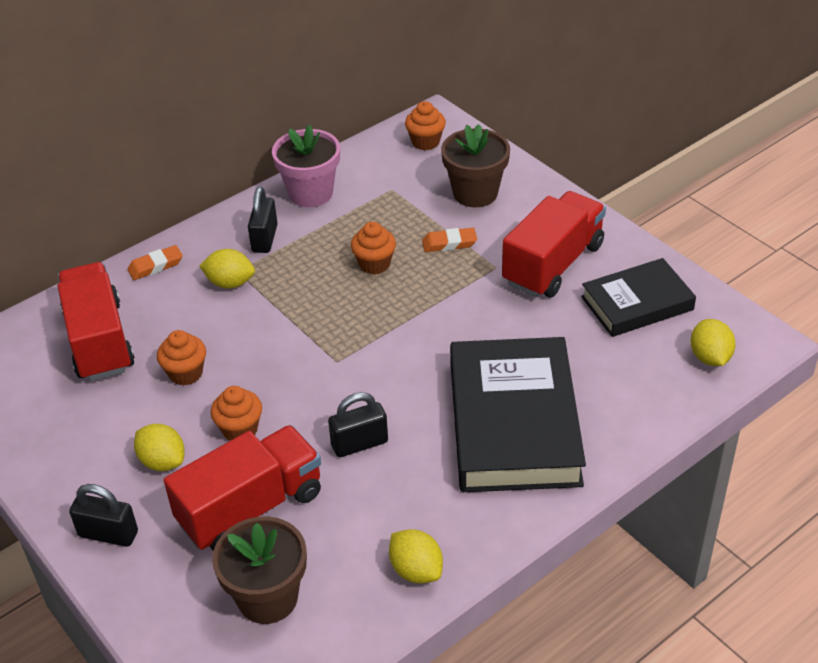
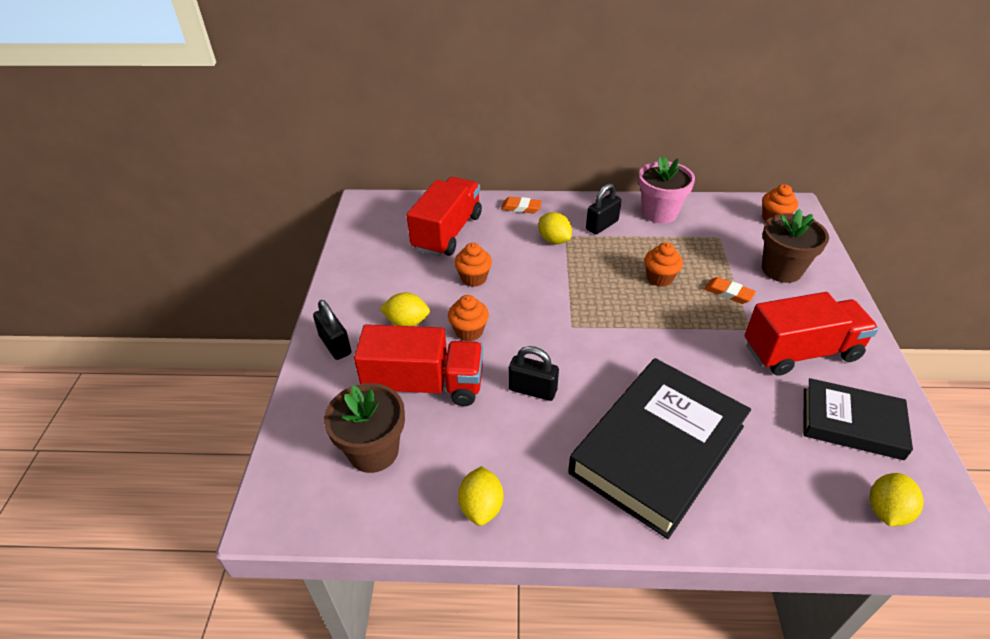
camera: 40 degrees right, 0 degrees up
yellow lemon [134,424,185,471] -> yellow lemon turned 75 degrees counterclockwise [380,293,430,326]

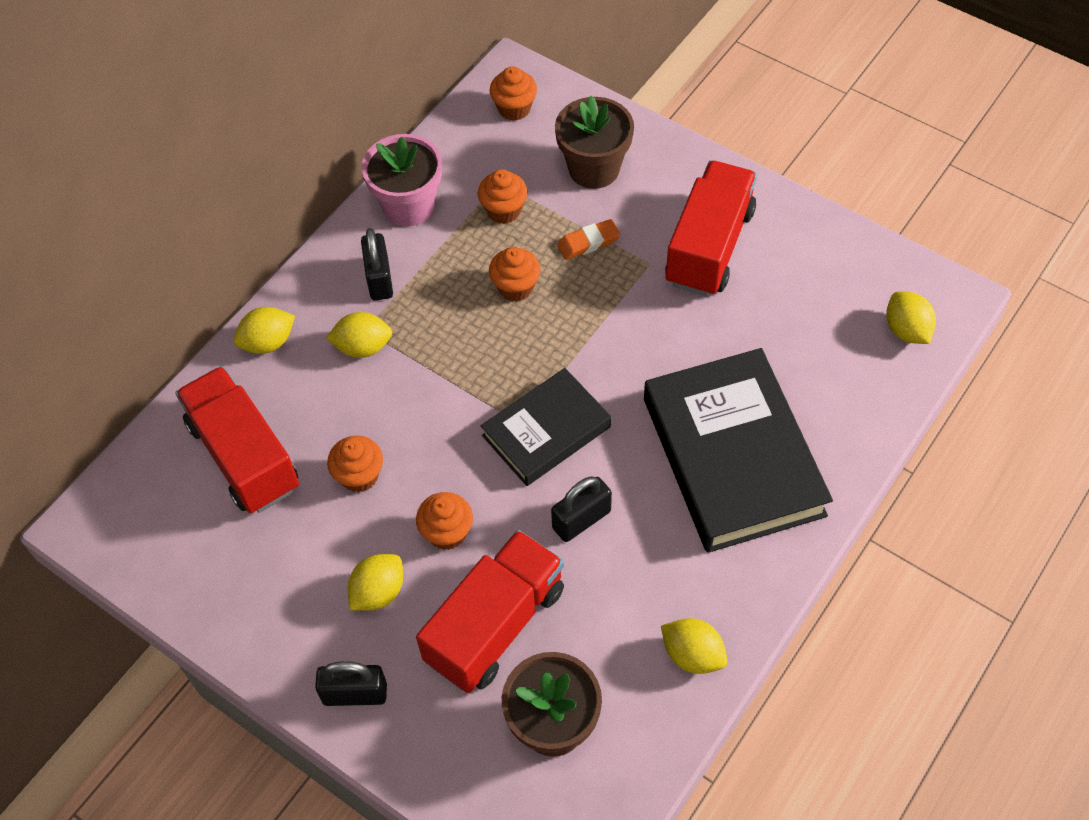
camera: 55 degrees left, 15 degrees up
orange eraser [501,197,542,213] -> yellow lemon [234,307,295,354]
black book [804,378,913,460] -> black book moved to [481,368,611,486]
none -> orange cupcake [478,169,528,224]

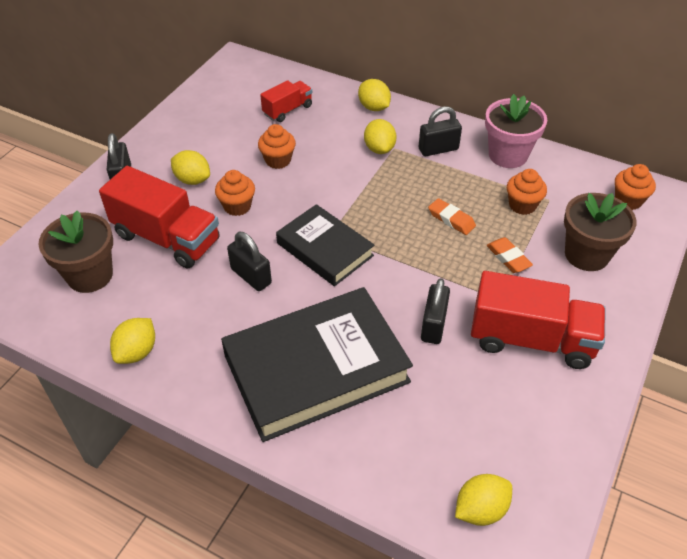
camera: 80 degrees right, 10 degrees down
red truck [175,366,299,513] -> red truck [260,80,312,122], size x0.54
orange cupcake [489,247,540,302] -> orange eraser [428,198,476,235]
none -> black padlock [421,278,450,344]

